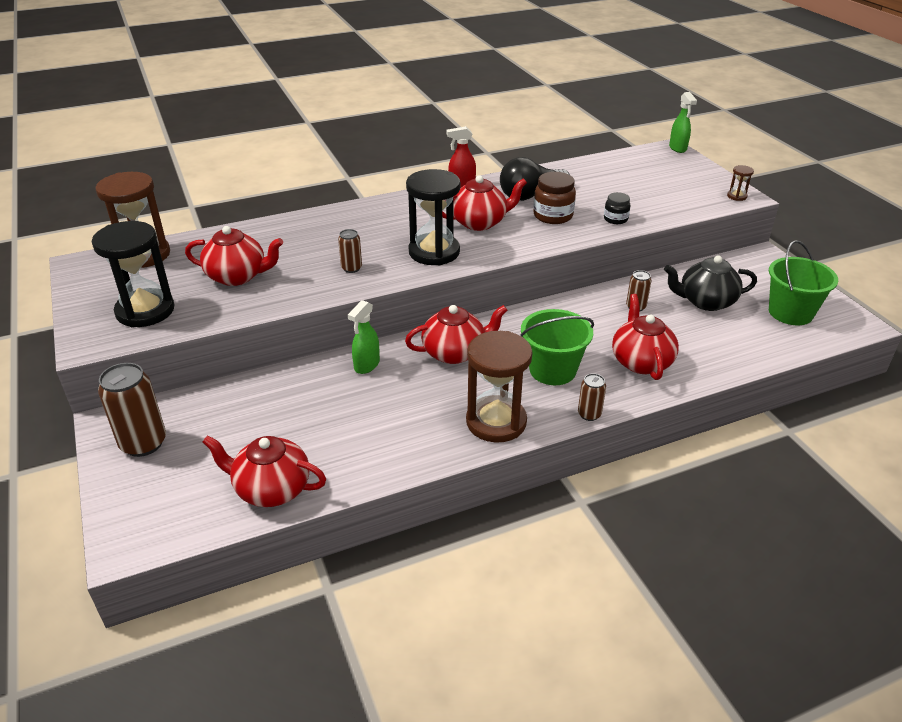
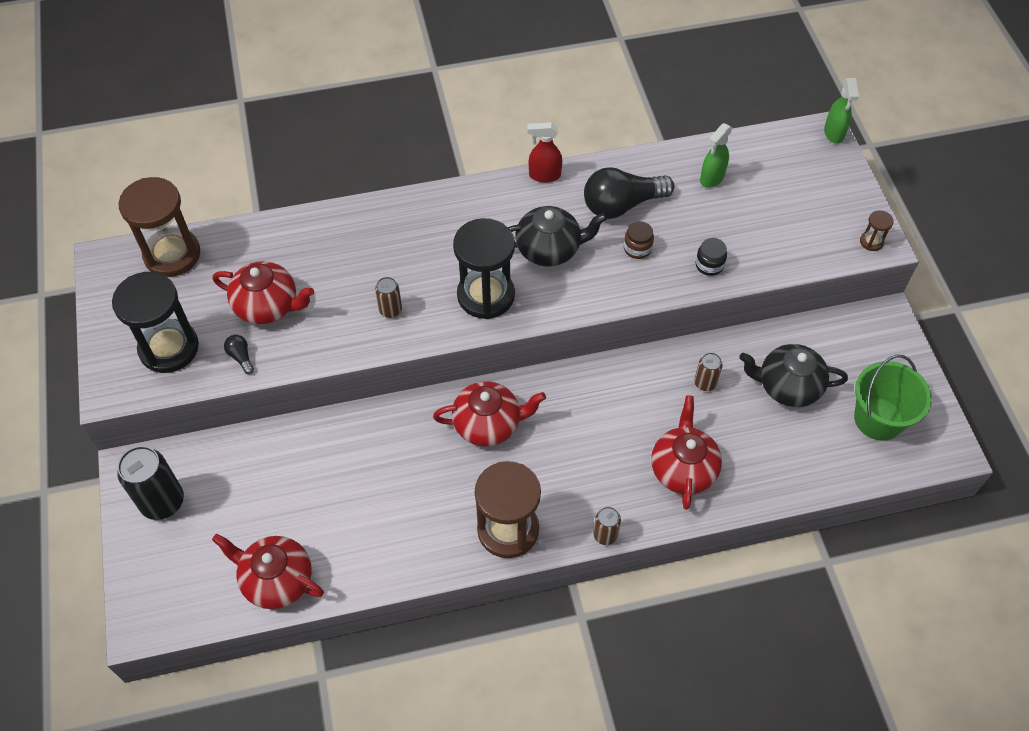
camera: 10 degrees right, 20 degrees up
brown can [98,363,166,457] -> black can [117,446,184,520]
green spray bottle [348,300,380,374] -> green spray bottle moved to [700,123,733,188]
red teapot [442,175,527,231] -> black teapot [508,206,607,266]
green bucket [521,309,594,385] -> none
brown jar [533,172,576,224] -> brown jar [624,221,654,259], size x0.61
none -> black light bulb [224,335,254,374]

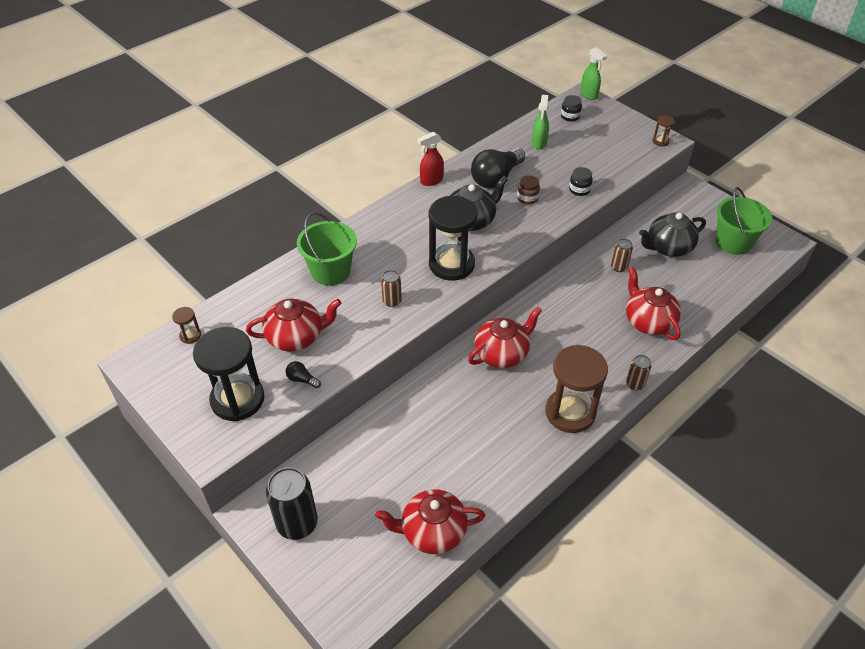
camera: 30 degrees left, 10 degrees down
brown hourglass [118,177,200,277] -> brown hourglass [172,307,201,344], size x0.42
none -> green bucket [297,212,357,285]
none -> black jar [561,95,582,122]

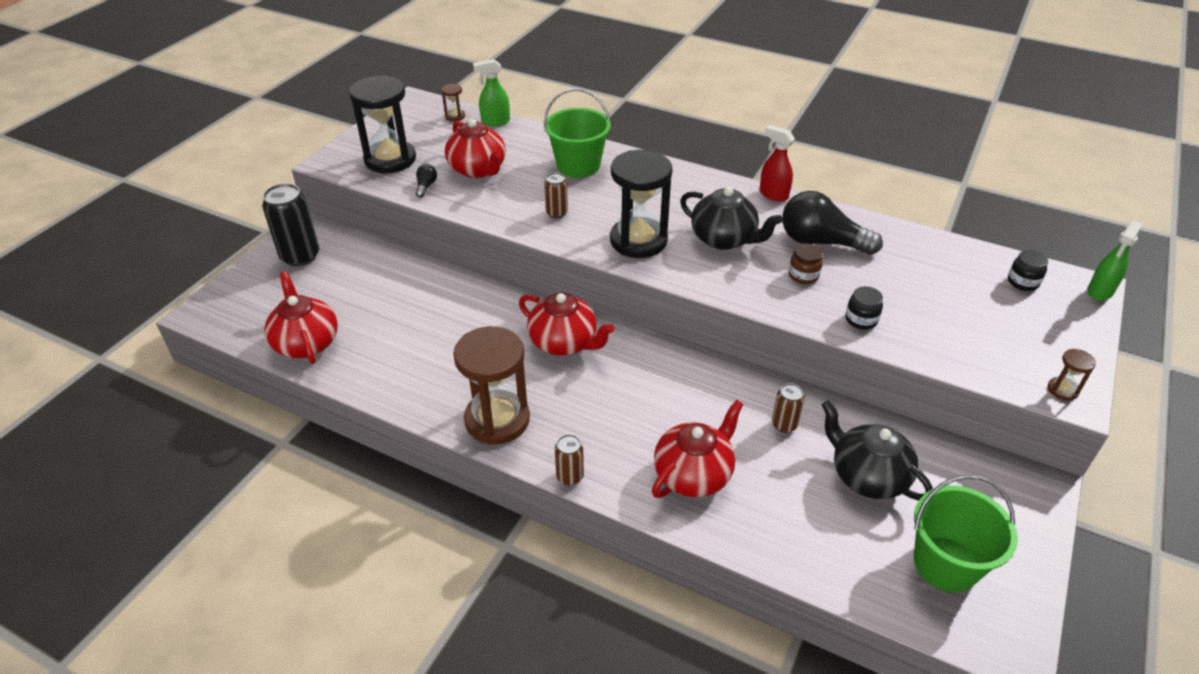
camera: 70 degrees right, 5 degrees down
green spray bottle [532,95,549,150] -> green spray bottle moved to [473,59,510,126]

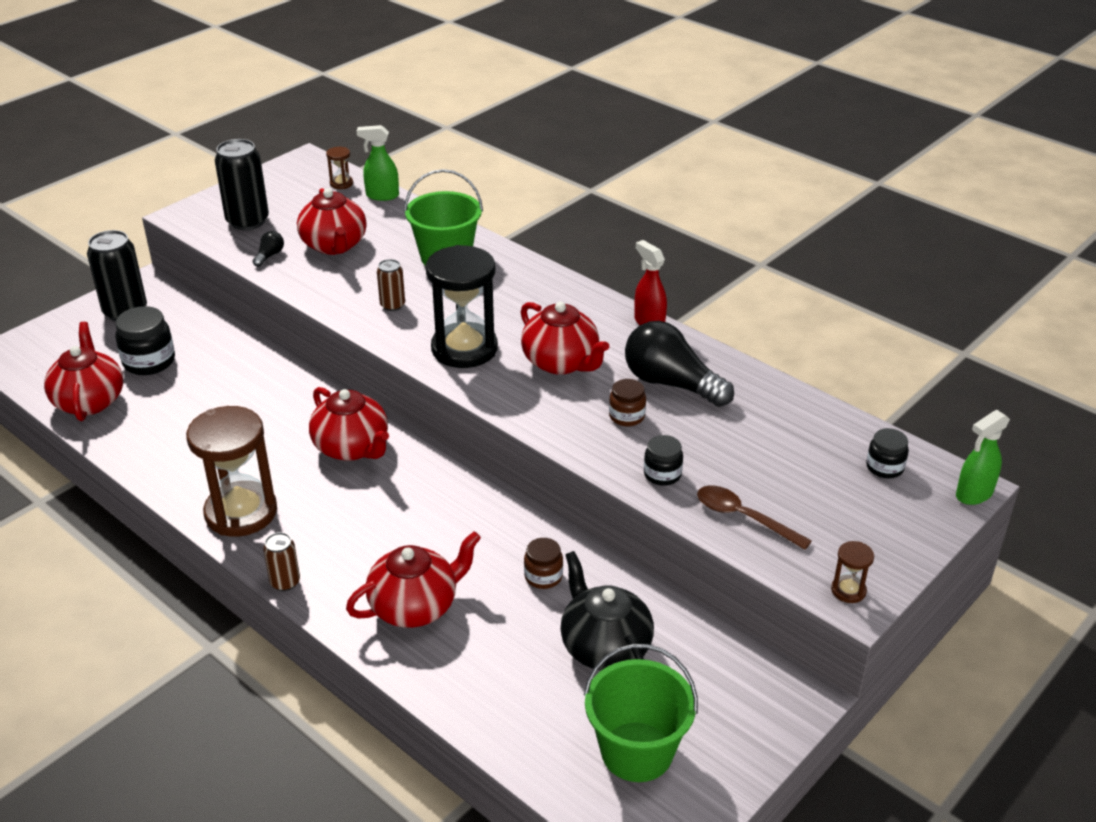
camera: 15 degrees right, 5 degrees down
black hourglass [349,75,416,173] -> black can [215,139,269,230]
black teapot [680,187,783,250] -> red teapot [521,302,609,375]
brown can [772,383,805,433] -> brown jar [524,538,563,589]
none -> black jar [115,306,175,375]
none -> brown spoon [697,486,812,550]

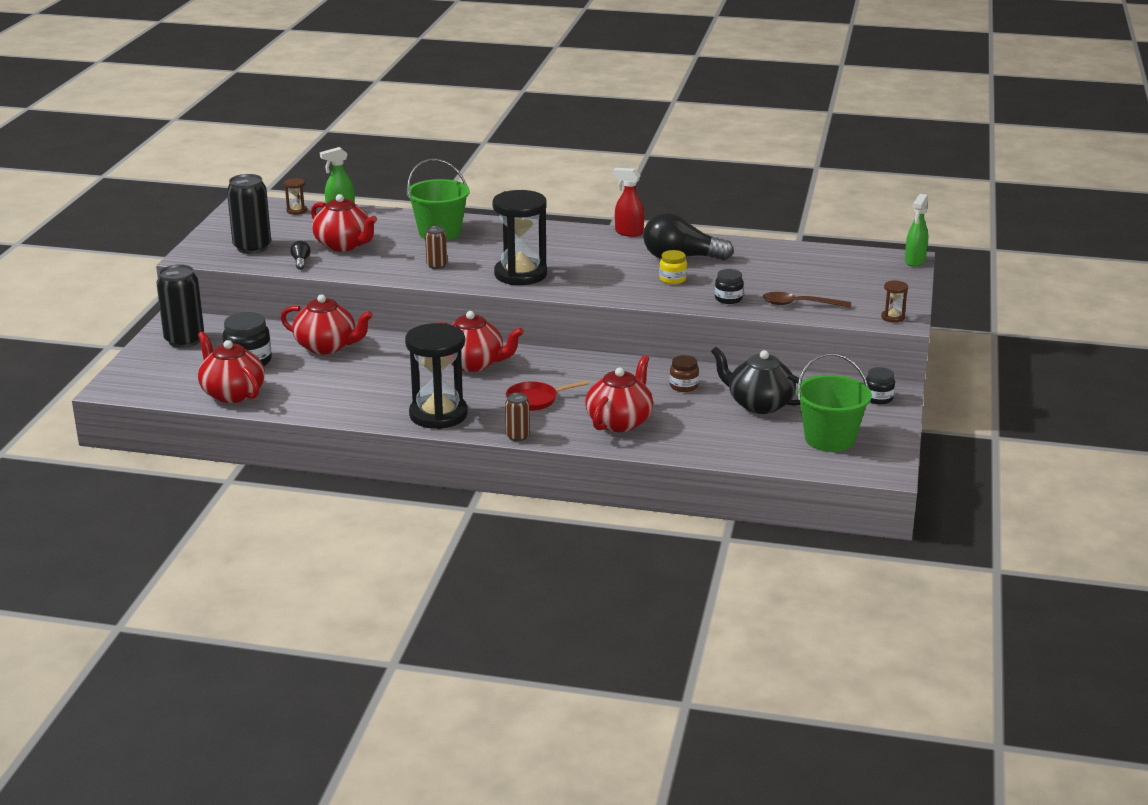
camera: 30 degrees left, 10 degrees down
brown hourglass [186,406,277,537] -> black hourglass [405,323,468,429]
red teapot [521,302,609,375] -> red teapot moved to [281,294,373,354]
brown jar [609,379,646,426] -> yellow jar [659,250,687,284]
black jar [866,428,909,478] -> black jar moved to [866,367,895,404]
none -> red pan [506,380,589,411]

